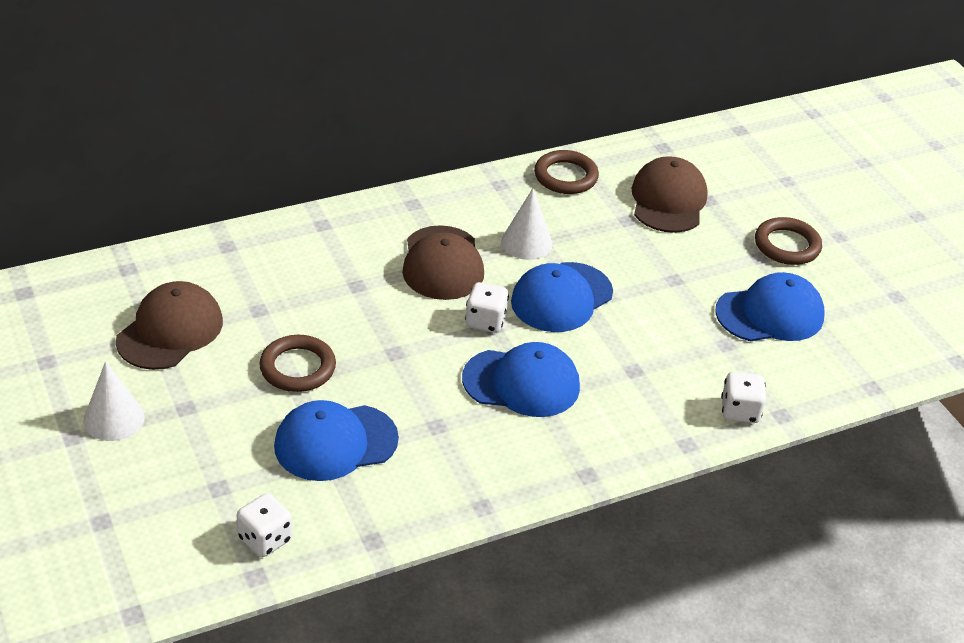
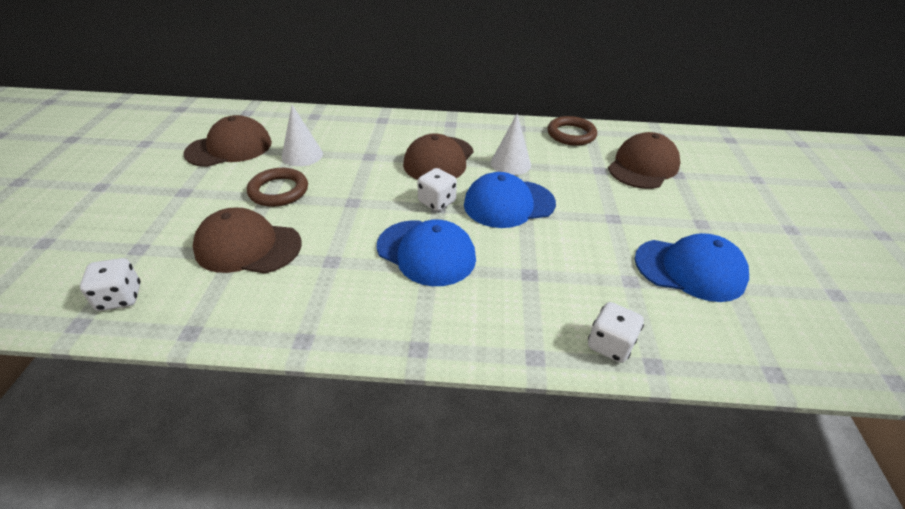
camera: 30 degrees right, 0 degrees up
white cone [83,361,145,441] -> white cone moved to [282,105,323,166]
blue cap [274,400,399,481] -> brown cap [193,207,302,274]
brown ring [755,217,822,265] -> none

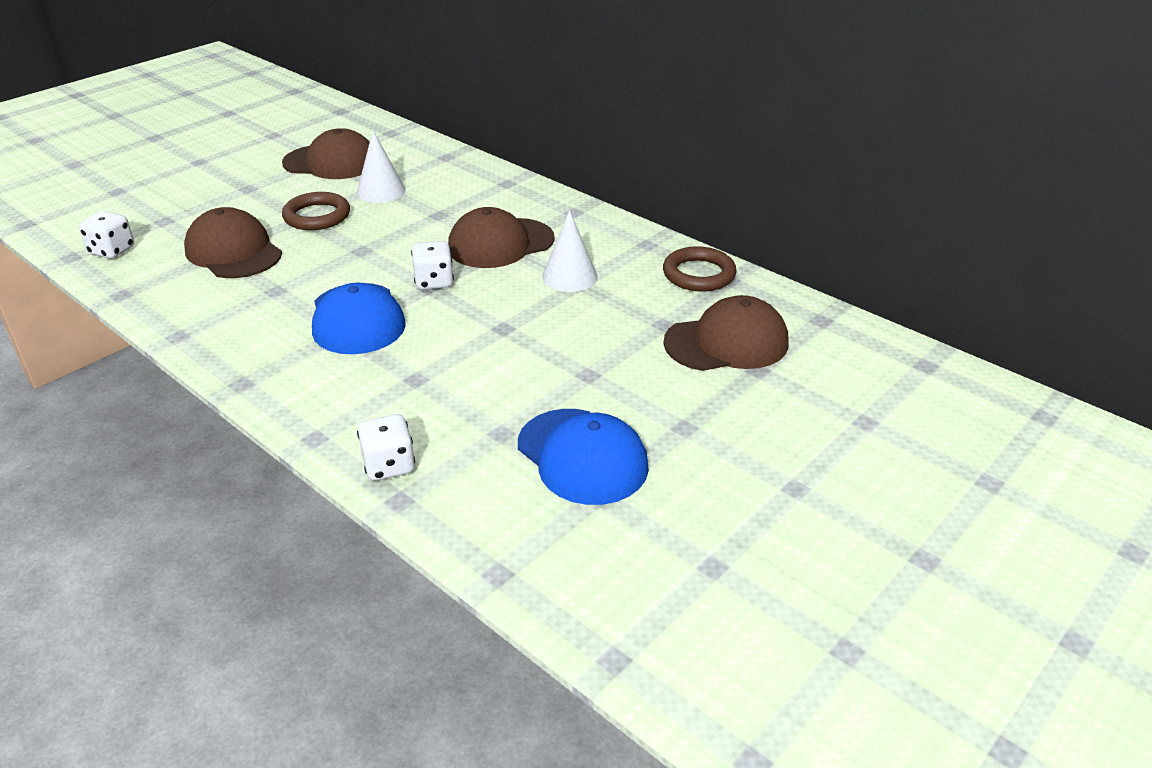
camera: 40 degrees right, 5 degrees down
blue cap [464,172,556,228] -> none

